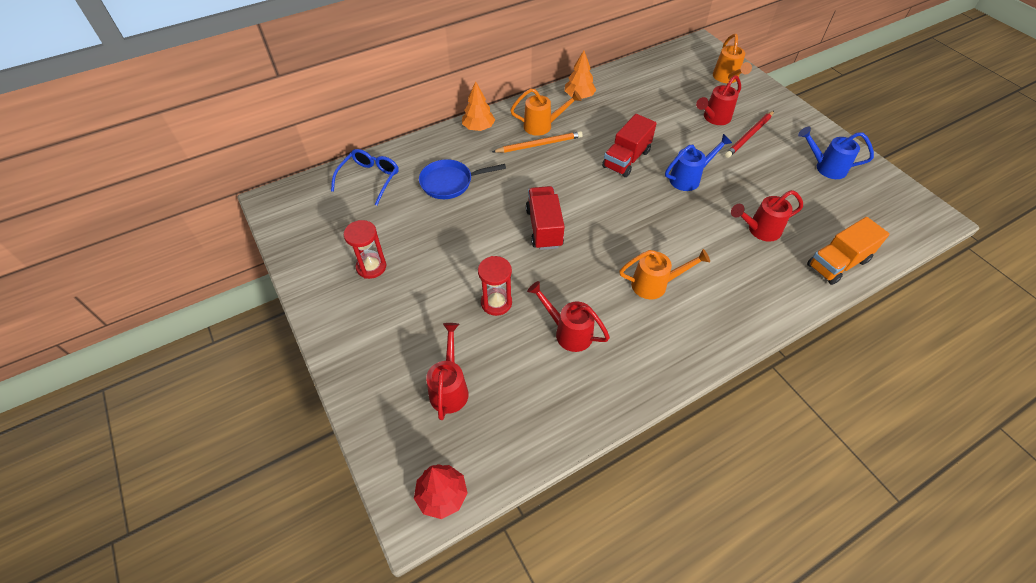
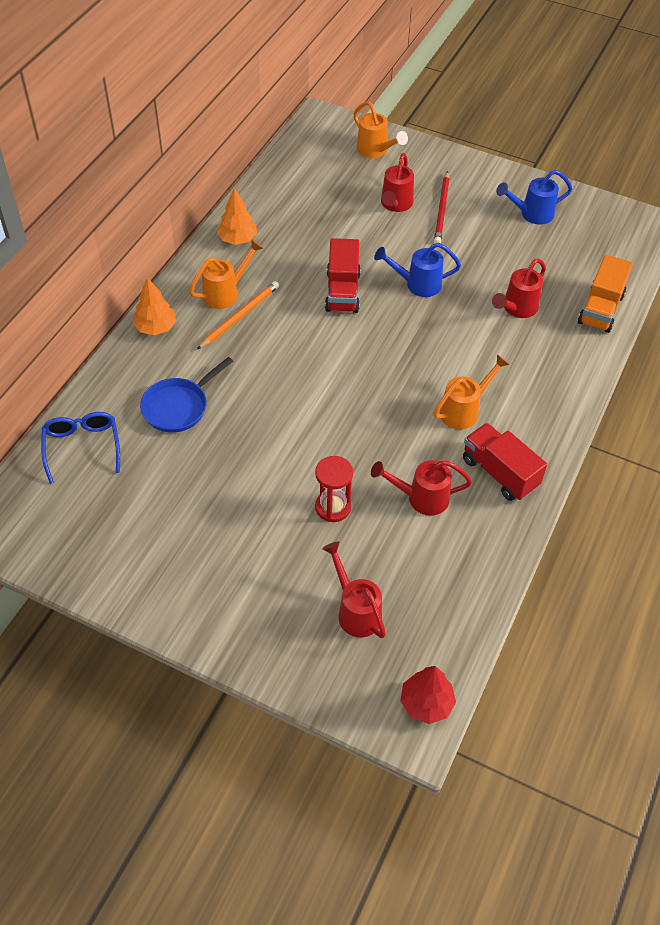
camera: 35 degrees left, 0 degrees up
red hourglass [344,220,386,279] -> none
red truck [526,186,565,250] -> red truck moved to [463,423,547,501]
blue watering can [665,134,732,191] -> blue watering can turned 120 degrees counterclockwise [374,243,461,297]

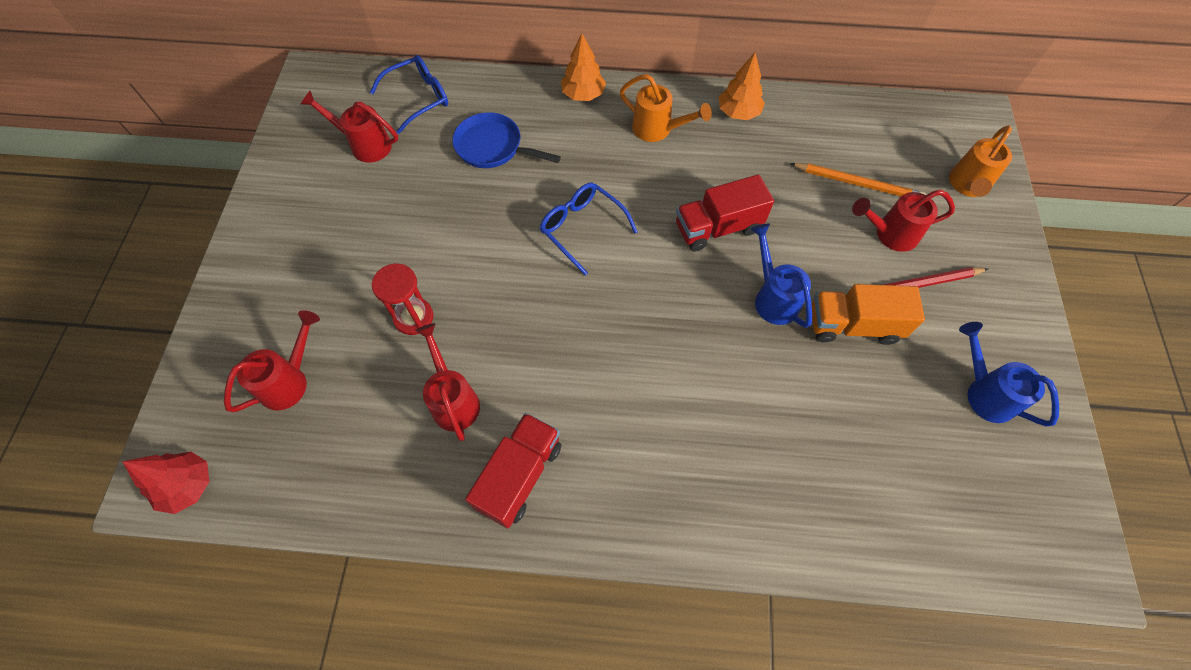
camera: 70 degrees right, 10 degrees up
orange pencil [197,281,279,349] -> orange pencil moved to [790,163,926,196]
orange watering can [433,354,510,429] -> none
red watering can [492,258,546,318] -> red watering can moved to [301,91,398,163]
orange truck [578,254,633,333] -> orange truck moved to [812,284,925,345]
none -> blue glasses [539,183,638,276]

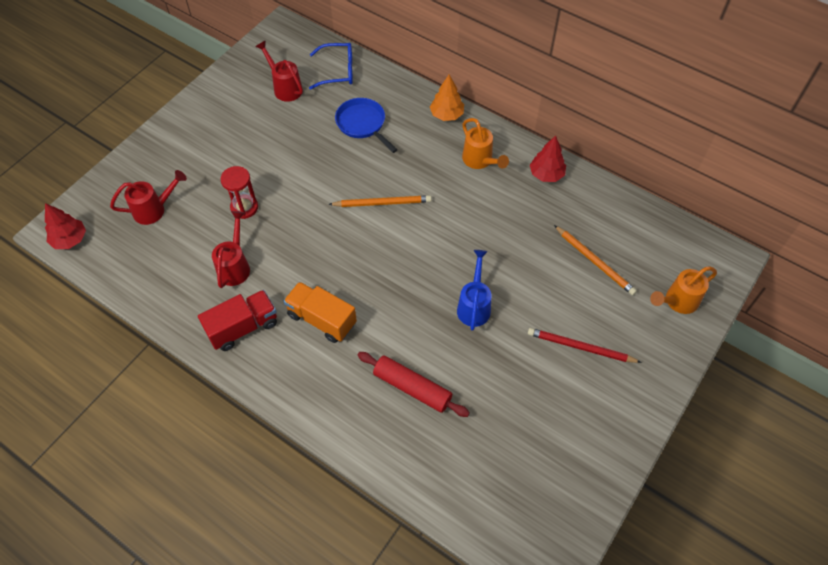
camera: 30 degrees right, 5 degrees down
blue glasses [539,183,638,276] -> orange pencil [328,195,431,207]
red truck [676,174,774,252] -> none
orange tree [719,53,765,120] -> red tree [530,136,566,182]
orange truck [812,284,925,345] -> orange truck moved to [283,282,357,343]
red watering can [852,189,955,252] -> none
blue watering can [959,322,1059,426] -> none
none -> red rolling pin [358,352,470,417]

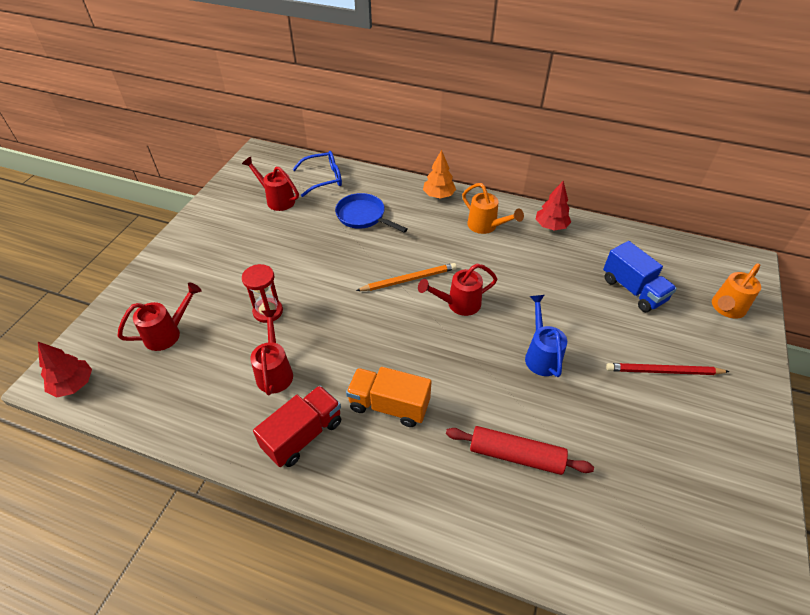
camera: 15 degrees left, 10 degrees down
orange pencil [554,225,637,295] -> blue truck [603,241,677,312]
none -> red watering can [418,264,497,316]

